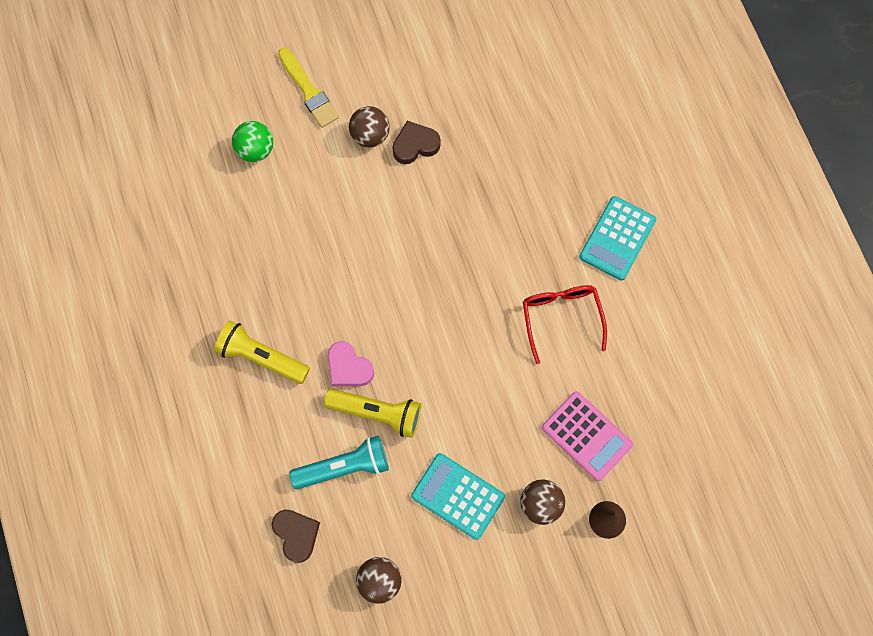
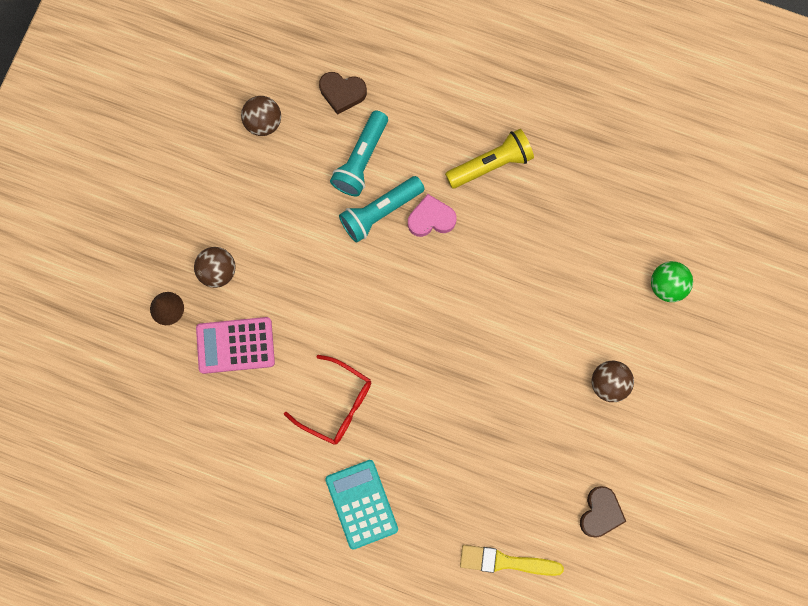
camera: 130 degrees right, 5 degrees up
yellow brush [278,48,339,128] -> yellow brush moved to [460,545,564,576]
yellow flashlight [324,389,421,438] -> turquoise flashlight [339,176,424,243]
brown heart [392,121,441,164] -> brown heart moved to [580,486,626,538]
turquoise calculator [411,453,505,540] -> none

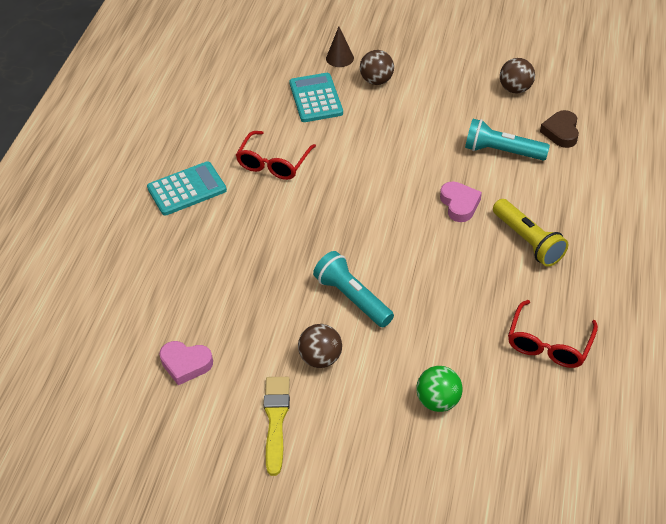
camera: 85 degrees right, 30 degrees down
pink calculator [196,317,275,374] -> turquoise calculator [289,73,343,122]
turquoise flashlight [339,176,424,243] -> turquoise flashlight moved to [313,251,394,327]
yellow brush [460,545,564,576] -> yellow brush moved to [264,377,290,476]
brown heart [580,486,626,538] -> pink heart [159,341,213,385]
none -> red glasses [508,300,598,368]

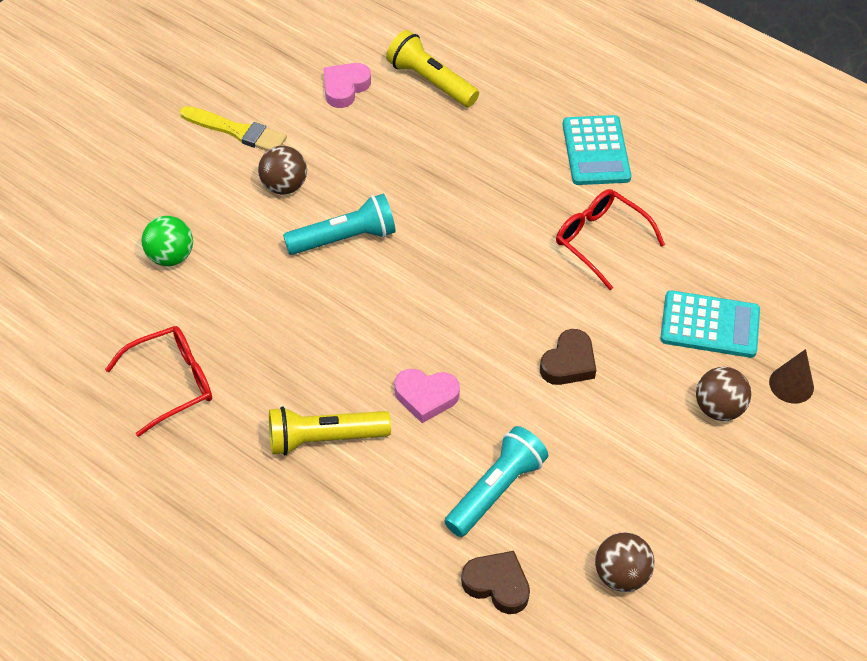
camera: 110 degrees right, 5 degrees up
red glasses [508,300,598,368] -> red glasses turned 105 degrees clockwise [105,326,212,437]
none -> yellow flashlight [386,30,479,107]
none -> brown heart [540,329,596,385]

